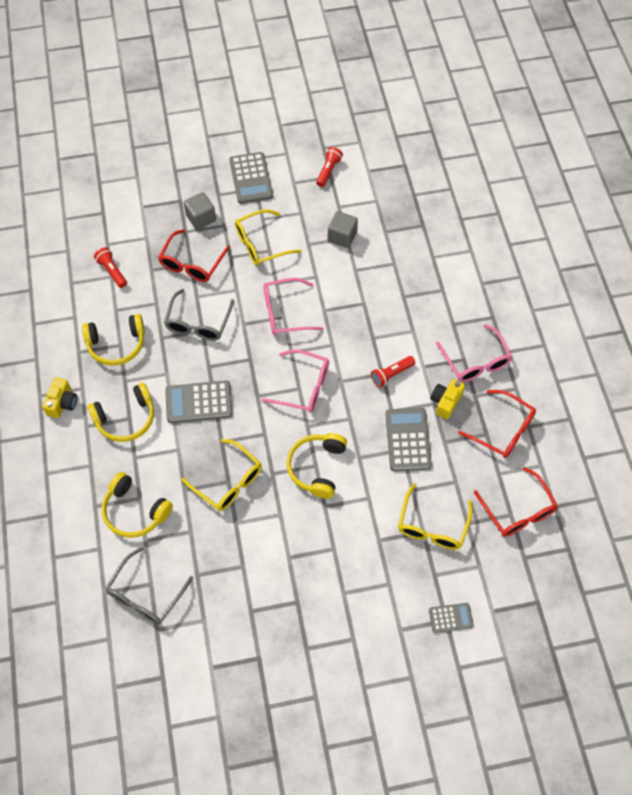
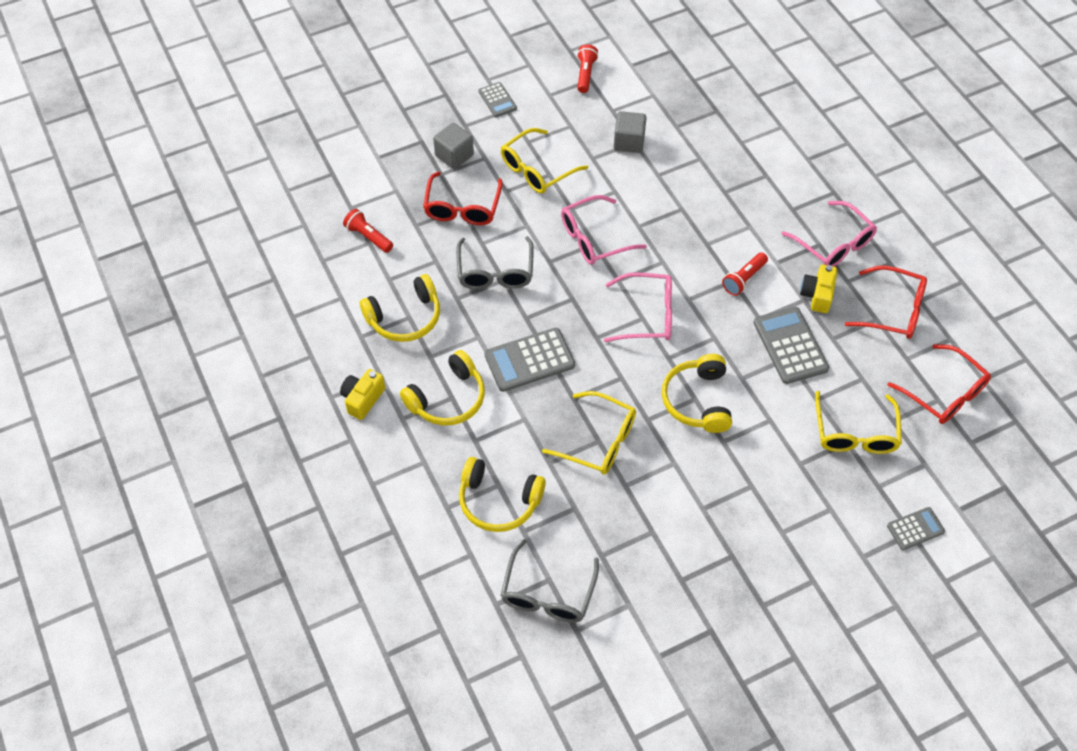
camera: 15 degrees left, 5 degrees down
yellow camera [42,378,77,418] -> yellow camera turned 150 degrees counterclockwise [340,369,385,420]
grey calculator [229,152,273,204] -> grey calculator [479,82,517,117], size x0.57

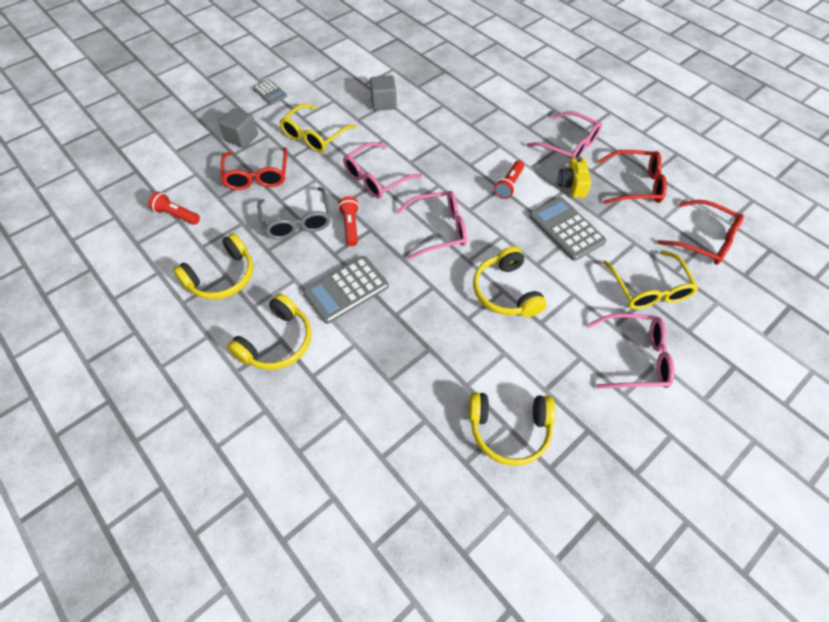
camera: 15 degrees left, 0 degrees up
yellow camera [340,369,385,420] -> none
yellow headphones [459,457,546,532] -> yellow headphones moved to [469,392,555,466]
grey glasses [501,539,599,623] -> none
yellow glasses [542,391,636,475] -> none
red flashlight [577,44,598,93] -> red flashlight moved to [338,196,359,246]
grey calculator [887,507,945,550] -> none
none -> pink glasses [588,313,675,389]

